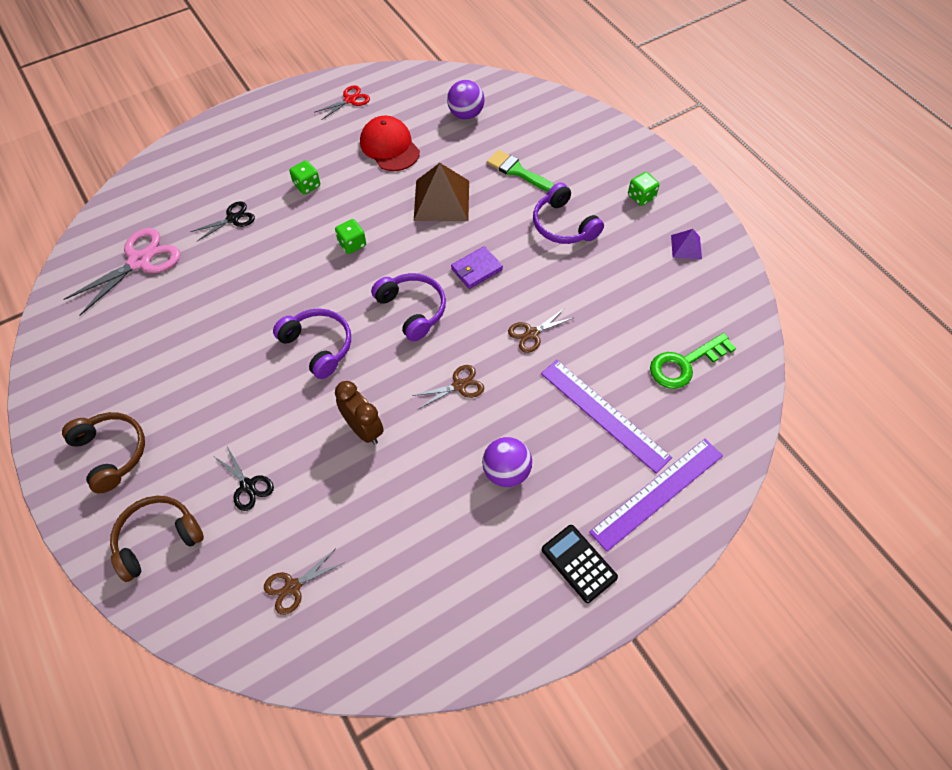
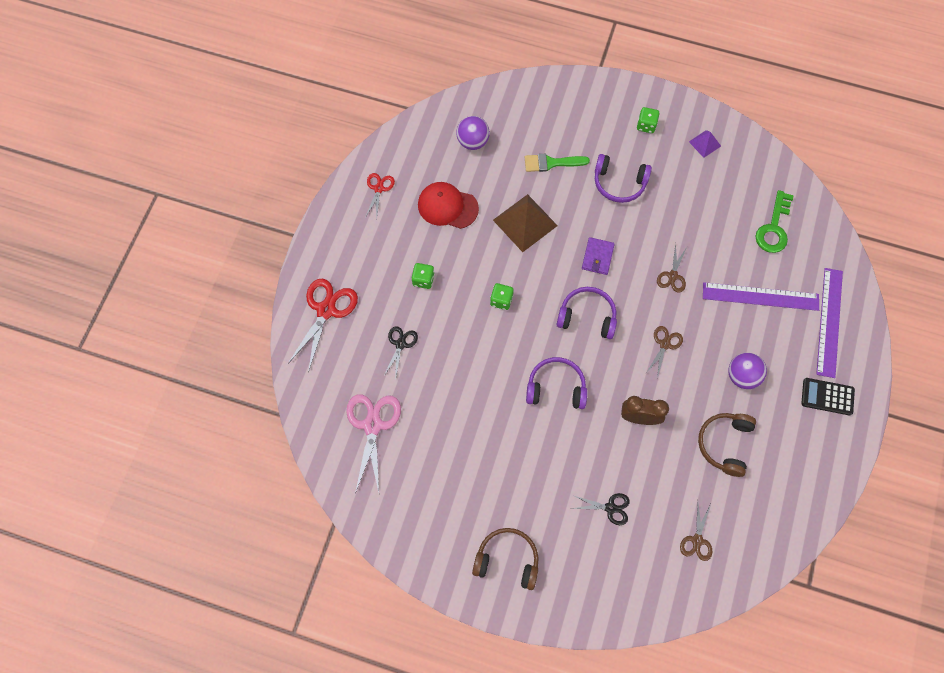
camera: 40 degrees left, 10 degrees up
brown headphones [110,496,204,582] -> brown headphones moved to [698,413,756,477]
none -> red scissors [288,279,358,373]

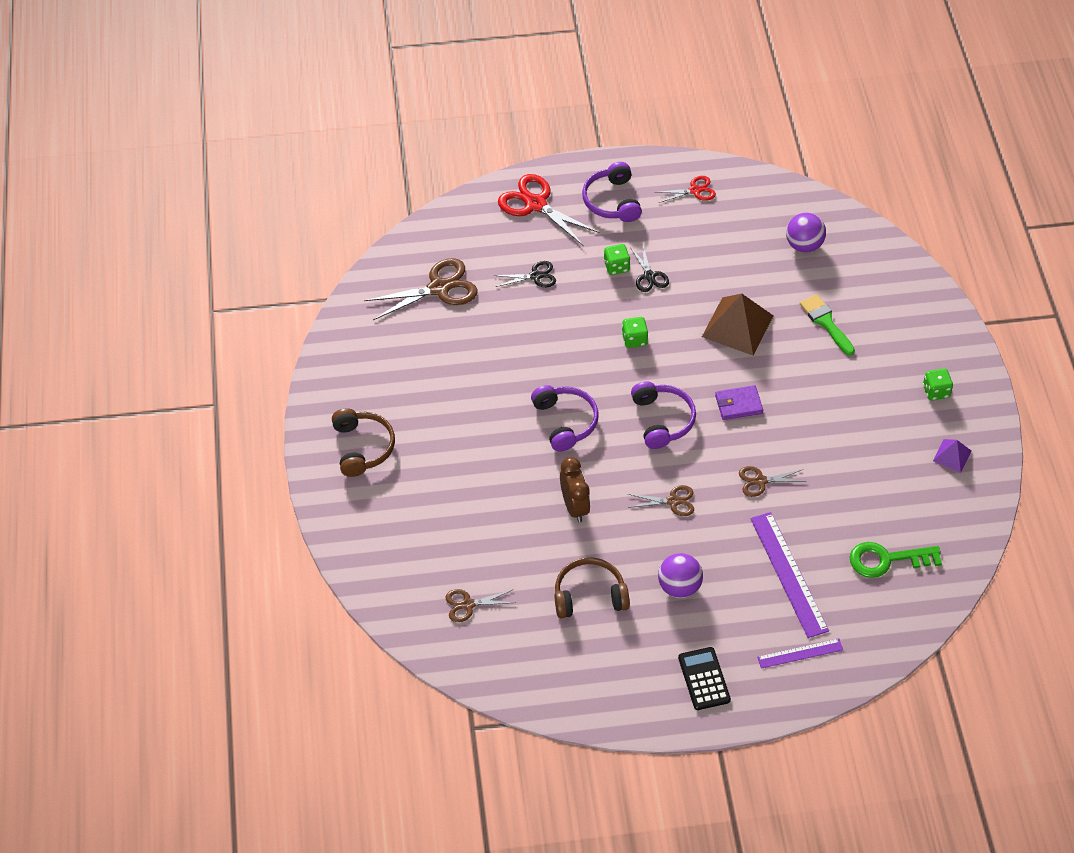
camera: 65 degrees right, 15 degrees down
red scissors [288,279,358,373] -> red scissors turned 135 degrees counterclockwise [498,174,600,246]
pink scissors [346,394,401,493] -> brown scissors [364,258,478,320]
red cap [418,182,479,229] -> none
black scissors [570,493,630,525] -> black scissors moved to [630,245,669,292]
purple headphones [595,154,652,203] -> purple headphones moved to [582,162,642,222]
purple ruler [816,268,843,378] -> purple ruler [757,638,843,669], size x0.57

